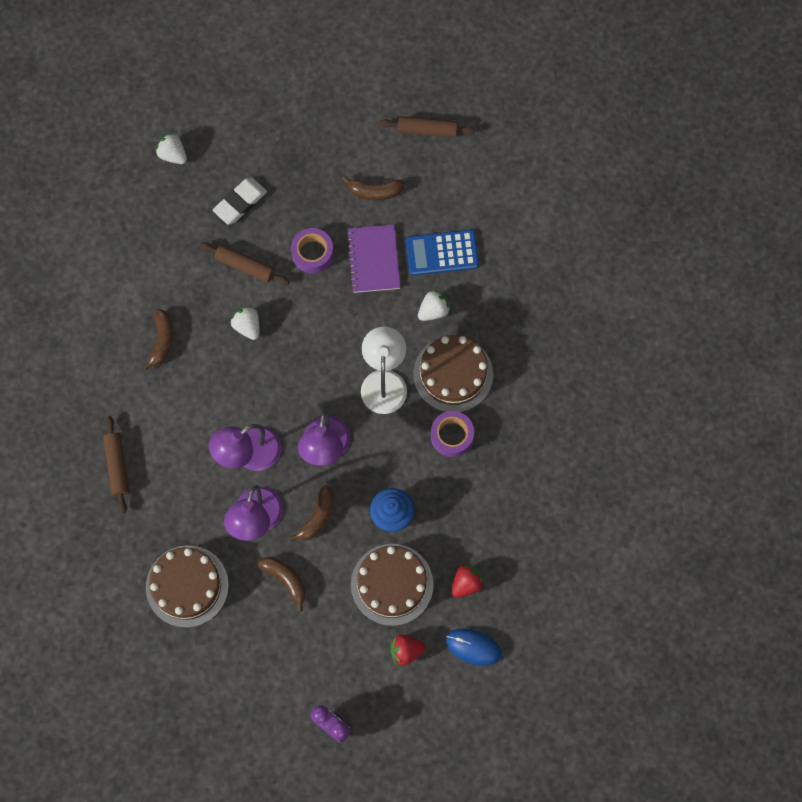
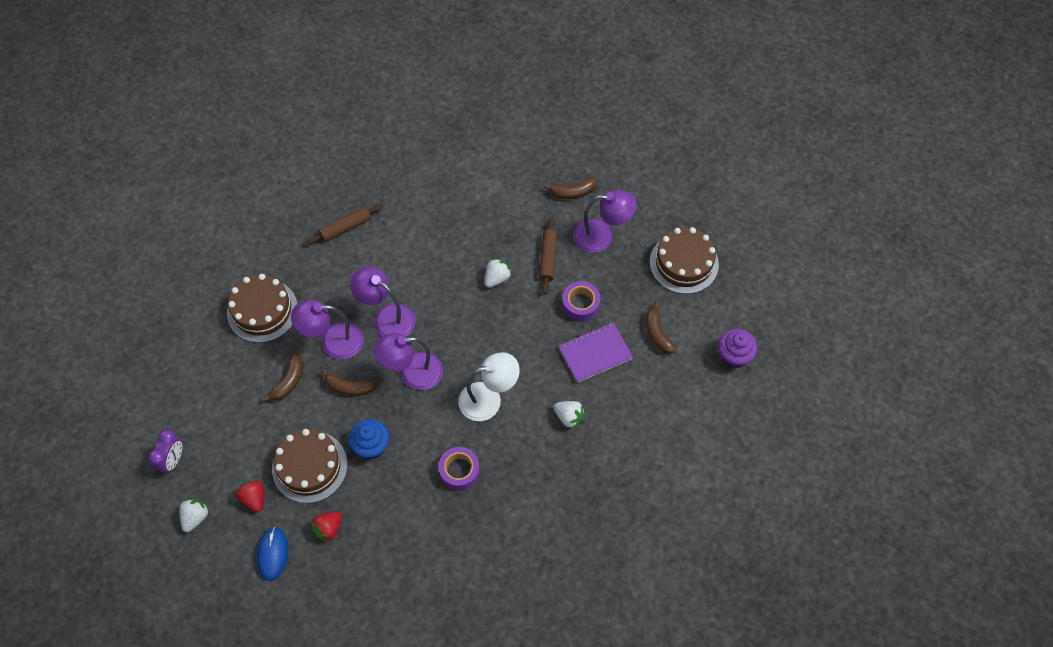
camera: 70 degrees right, 10 degrees down
brown banana [143,309,174,371] -> brown banana moved to [544,177,598,199]
white strawberry [155,133,187,164] -> white strawberry moved to [179,499,209,532]
white eraser [213,177,267,225] -> purple lamp [573,189,637,253]
brown rolling pin [380,116,476,137] -> purple cupcake [718,329,757,368]
blue calculator [406,230,479,276] -> none
brown cake [413,335,493,412] -> brown cake moved to [650,227,719,294]
red strawberry [451,565,485,598] -> red strawberry turned 105 degrees clockwise [311,511,342,543]

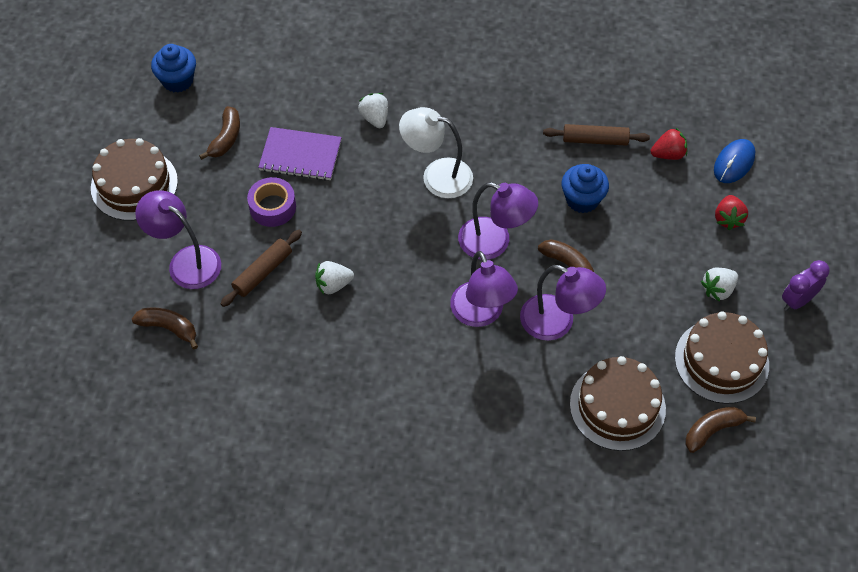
camera: 145 degrees left, 5 degrees down
white strawberry [179,499,209,532] -> white strawberry moved to [701,268,738,301]
brown banana [262,353,303,402] -> brown banana moved to [685,407,756,453]
brown cake [272,429,347,503] -> brown cake moved to [675,312,769,404]
brown rolling pin [306,204,383,245] -> brown rolling pin moved to [543,124,650,146]
purple tape [439,447,480,491] -> none
purple cupcake [718,329,757,368] -> blue cupcake [151,44,196,93]

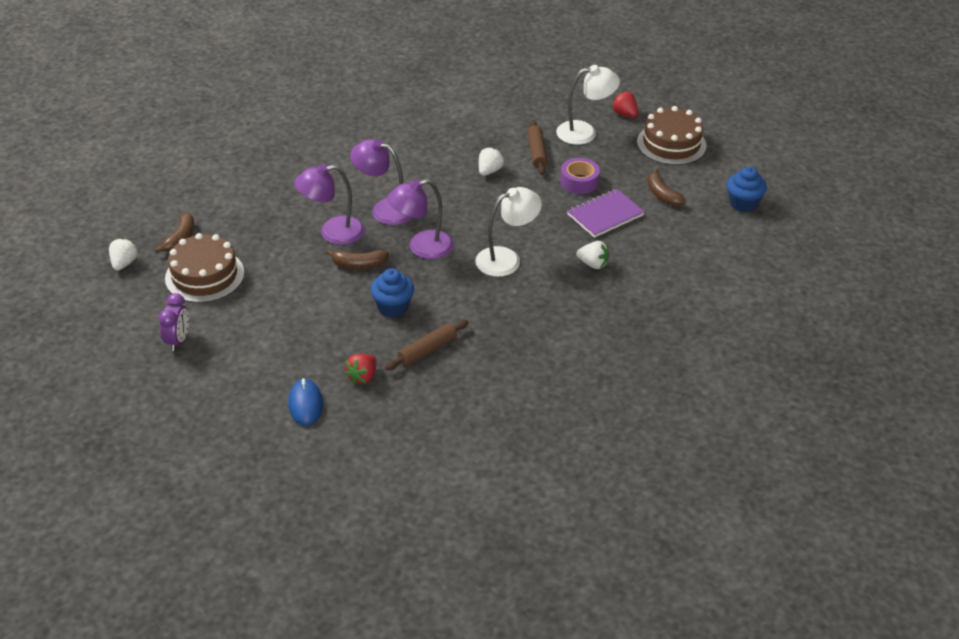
camera: 135 degrees right, 15 degrees down
brown banana [132,308,198,349] -> none
purple lamp [135,190,221,289] -> white lamp [556,65,620,145]
brown cake [570,356,666,451] -> none
white strawberry [701,268,738,301] -> white strawberry moved to [109,238,138,271]
red strawberry [715,195,748,230] -> red strawberry moved to [611,91,638,118]

